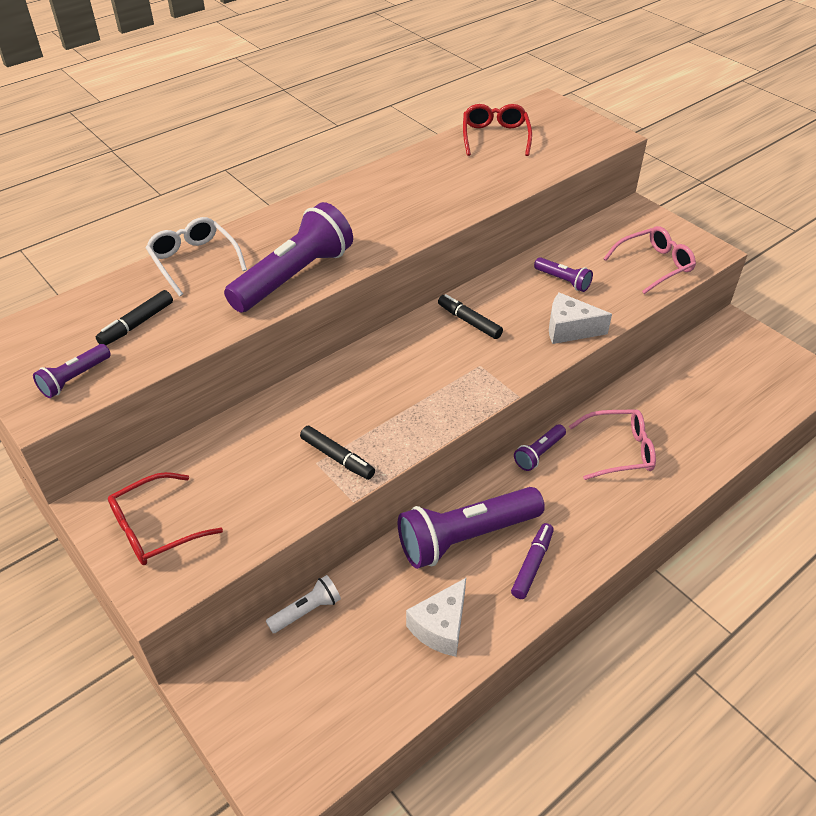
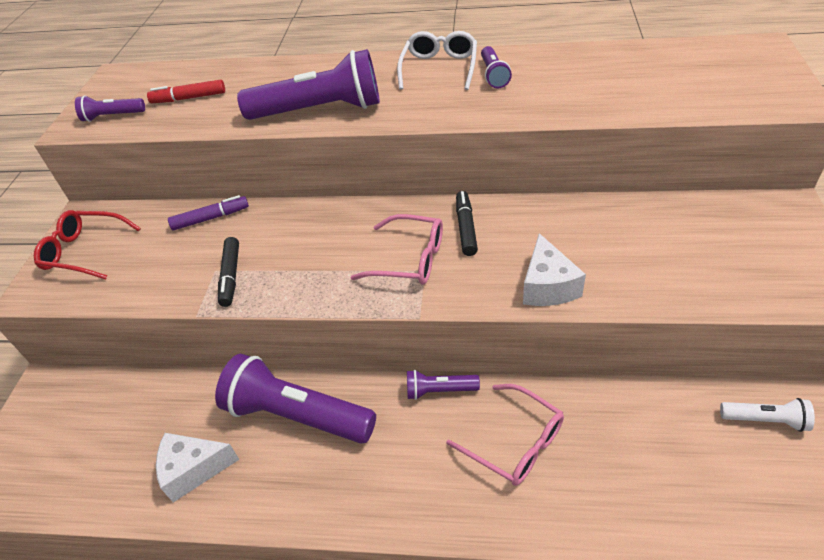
camera: 50 degrees right, 0 degrees up
black marker [96,290,173,345] -> red marker [147,80,225,103]
white glasses [146,217,247,296] -> white glasses moved to [397,31,477,90]
white flashlight [266,575,341,633] -> white flashlight moved to [720,398,815,432]
red glasses [463,104,532,156] -> none
purple marker [511,523,554,599] -> purple marker moved to [168,195,249,231]
purple flashlight [534,257,593,292] -> purple flashlight moved to [481,46,512,88]
white cheese [549,293,612,344] -> white cheese turned 150 degrees counterclockwise [523,233,586,306]
pink glasses [603,226,696,294] -> pink glasses moved to [350,214,443,285]

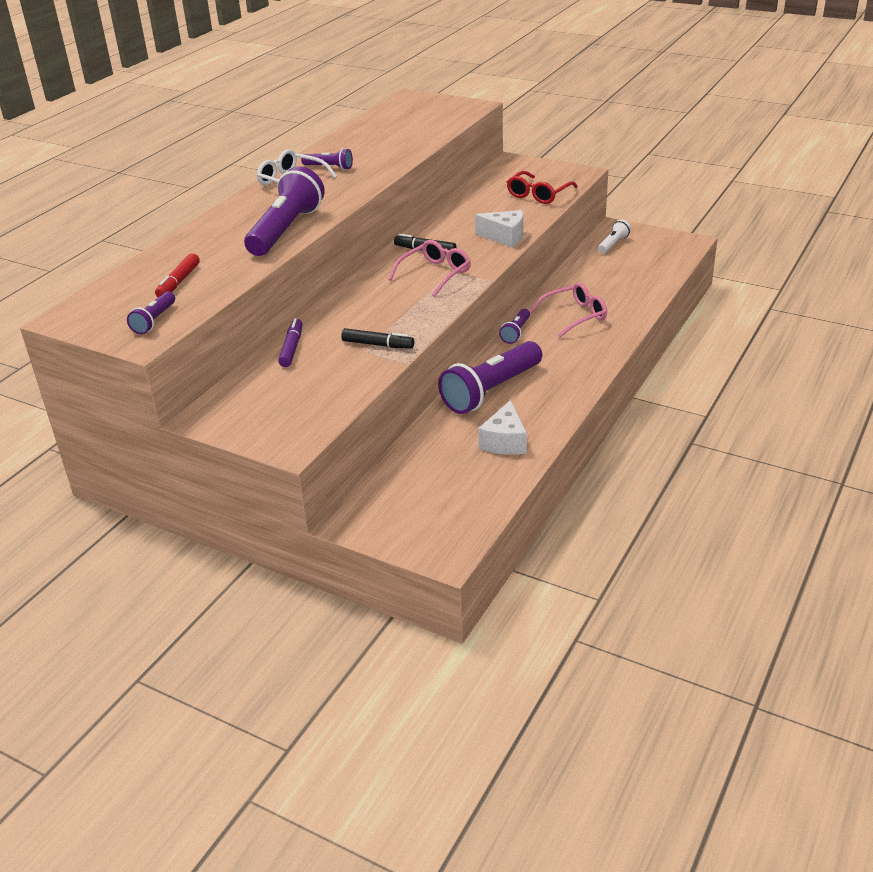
camera: 70 degrees left, 10 degrees down
red glasses [34,210,141,279] -> red glasses moved to [507,171,578,204]

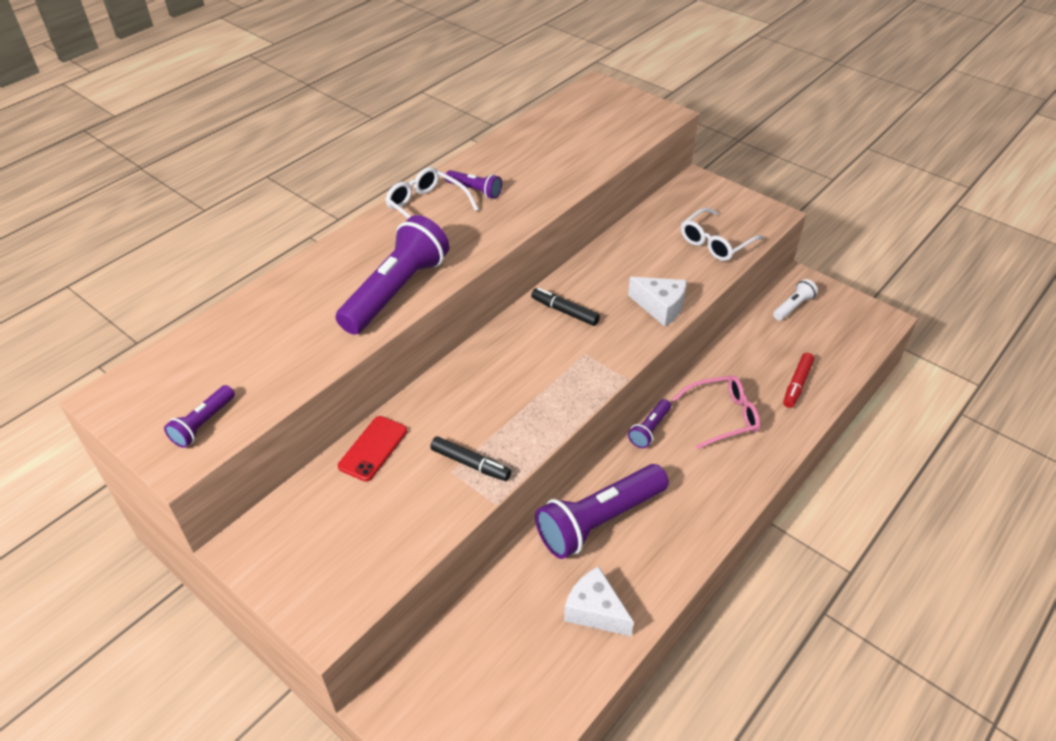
camera: 10 degrees right, 10 degrees up
red marker [155,253,200,297] -> red marker moved to [783,353,814,408]
purple marker [278,318,302,367] -> red phone [338,416,407,481]
pink glasses [388,240,471,297] -> none
white cheese [478,400,527,455] -> white cheese turned 105 degrees clockwise [564,566,634,636]
red glasses [507,171,578,204] -> white glasses [681,208,764,261]

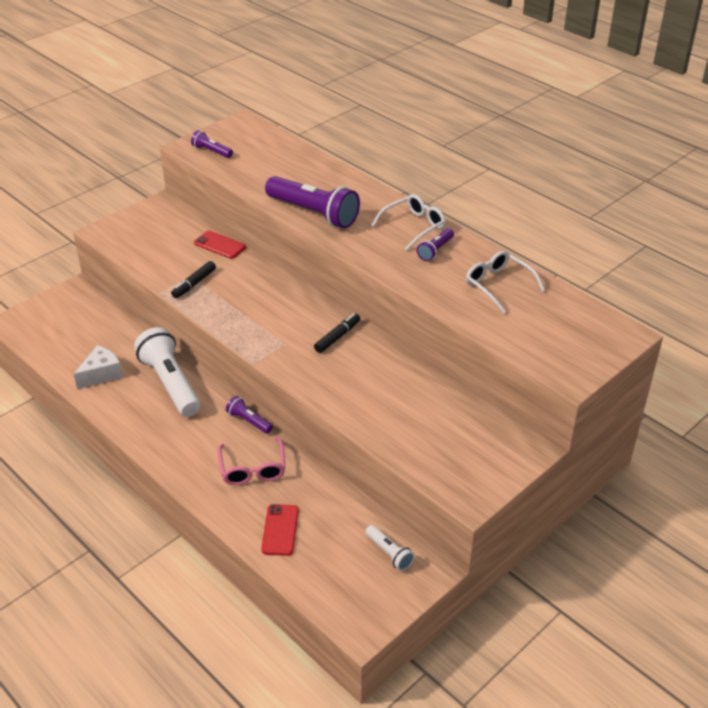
camera: 95 degrees right, 5 degrees down
purple flashlight [535,464,669,559] -> white flashlight [134,327,201,417]
white cheese [628,277,687,326] -> none
white glasses [681,208,764,261] -> white glasses moved to [466,251,545,314]
red marker [783,353,814,408] -> red phone [261,504,299,556]

